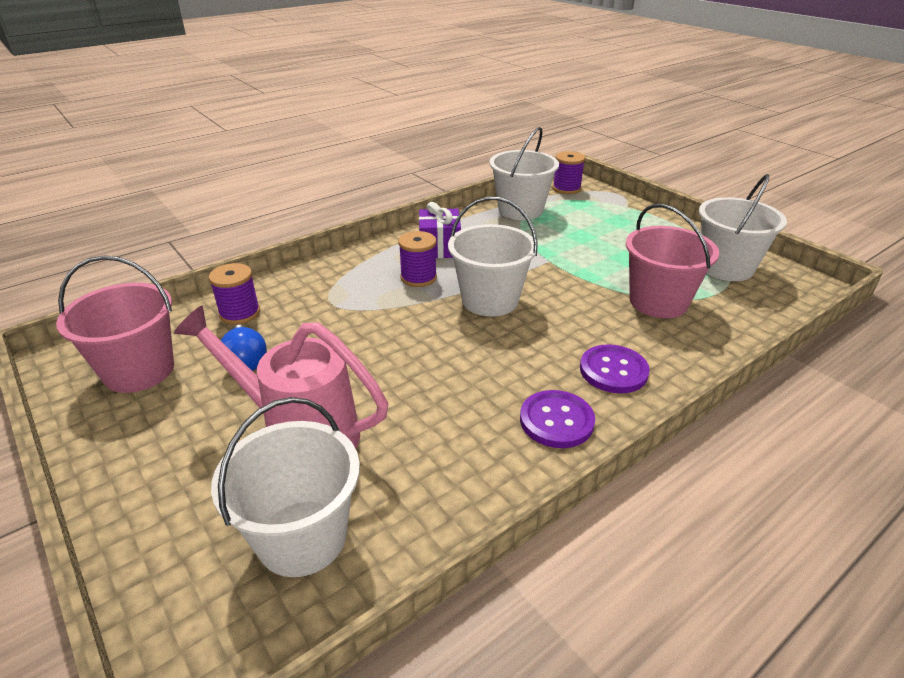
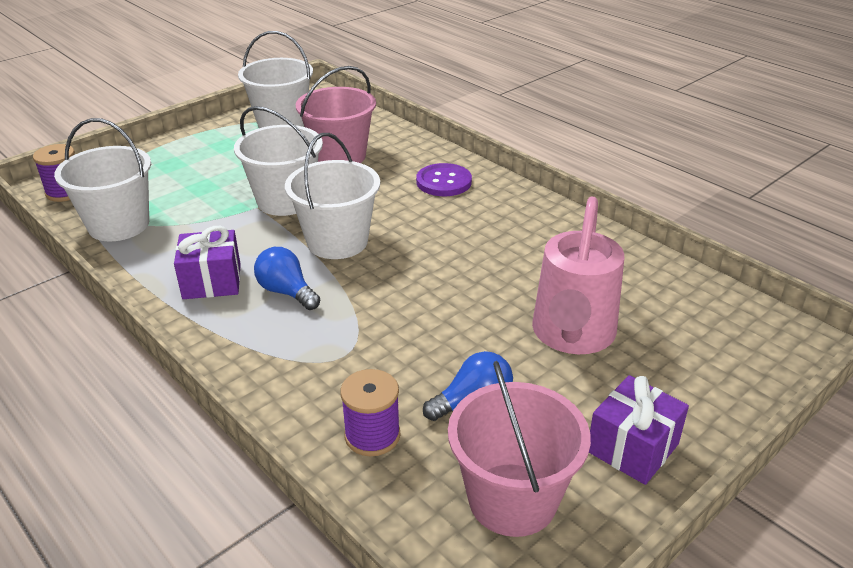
camera: 95 degrees left, 0 degrees up
white bucket [211,397,360,577] -> white bucket moved to [234,106,323,216]
purple spool [398,231,437,287] -> blue light bulb [254,247,320,310]
purple button [520,390,595,448] -> none
none -> purple gift [589,375,689,485]

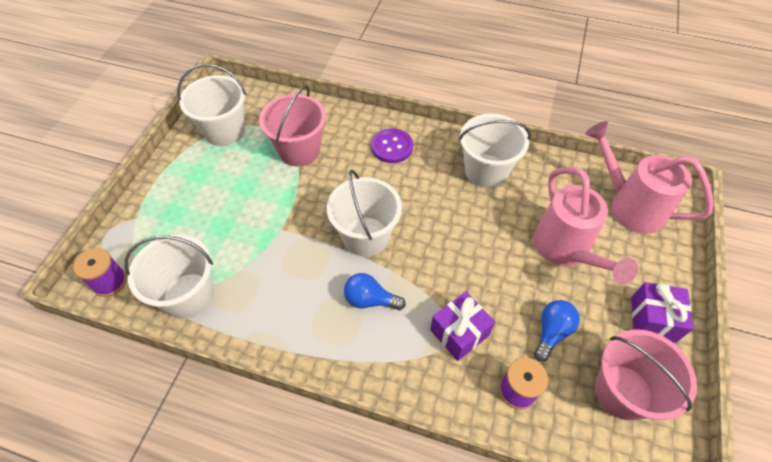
camera: 30 degrees left, 20 degrees up
purple gift [174,226,241,299] -> purple gift moved to [430,291,495,361]
white bucket [234,106,323,216] -> white bucket moved to [459,114,531,188]
none -> pink watering can [585,121,714,234]

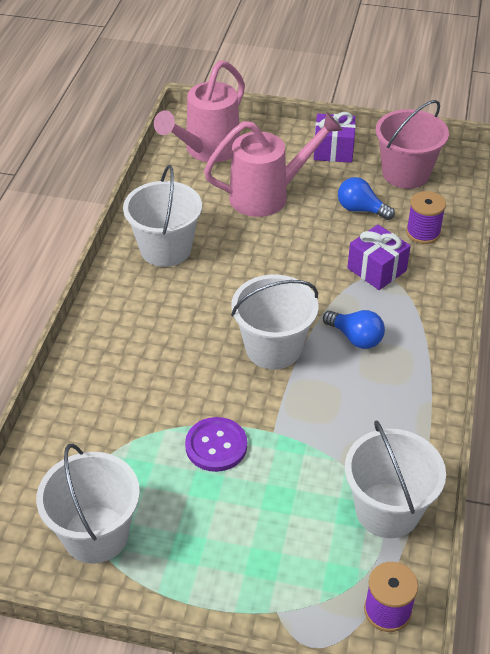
camera: 95 degrees left, 10 degrees down
pink bucket [259,85,326,167] -> none
blue light bulb [344,273,406,310] -> blue light bulb turned 60 degrees counterclockwise [323,310,385,349]
purple button [371,128,413,163] -> purple button moved to [185,417,247,472]

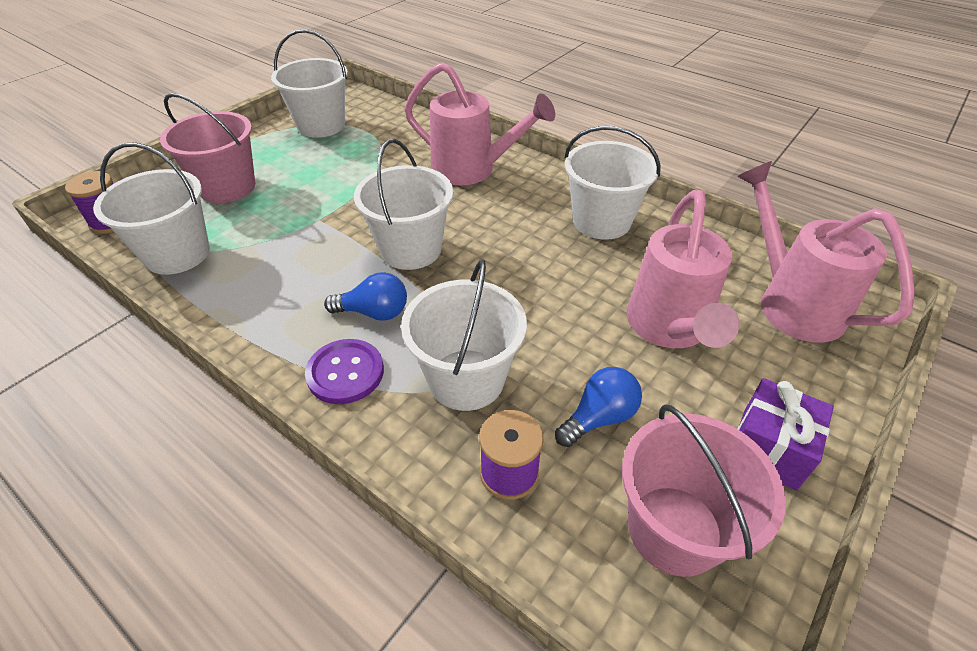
camera: 115 degrees right, 0 degrees up
purple button [185,417,247,472] -> purple button moved to [305,339,384,404]
blue light bulb [323,310,385,349] -> blue light bulb turned 150 degrees counterclockwise [324,272,407,321]
purple gift [347,224,411,290] -> white bucket [401,259,527,411]
none -> pink bucket [160,93,255,203]
none -> pink watering can [404,62,555,185]

